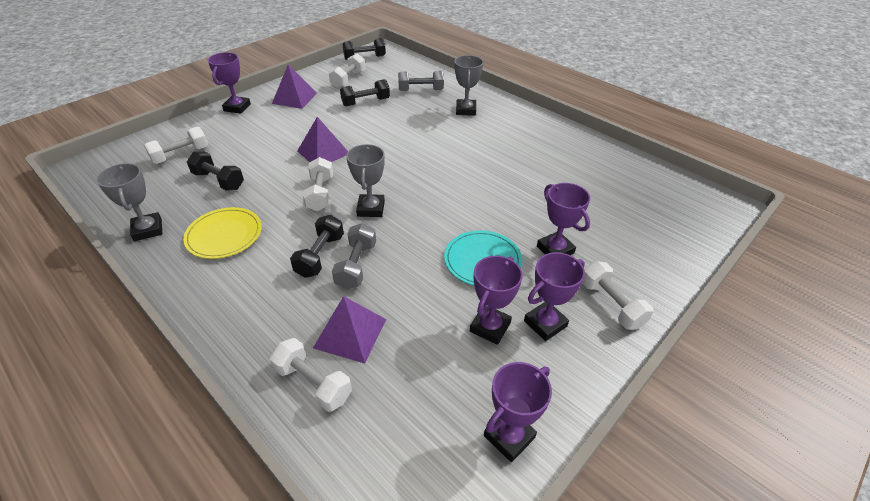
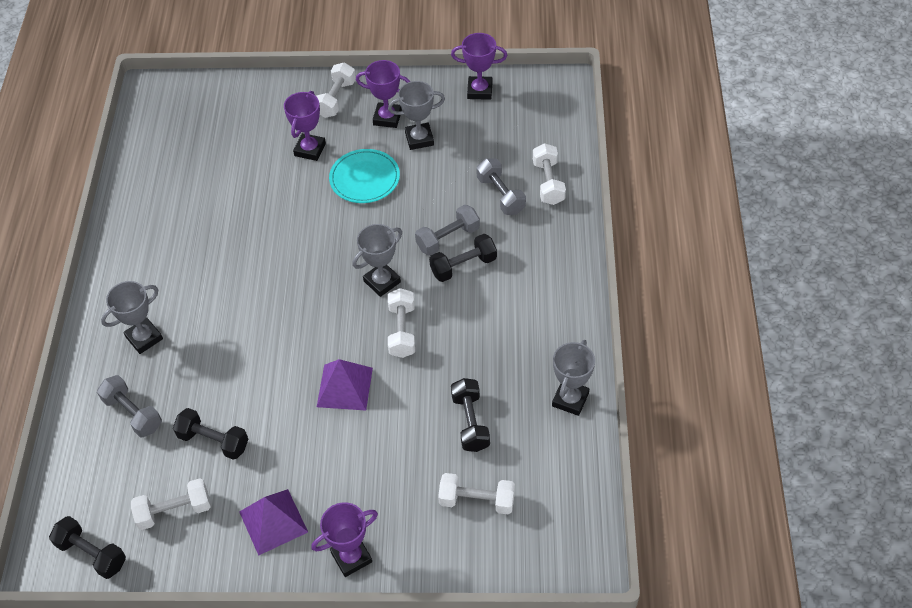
camera: 130 degrees left, 10 degrees up
yellow plate [183,207,262,259] -> none
white dumbbell [303,157,333,211] -> white dumbbell turned 45 degrees counterclockwise [388,288,415,358]
purple pyramid [313,296,386,363] -> grey dumbbell [476,158,526,215]
purple trophy [470,256,523,345] -> grey trophy [388,81,445,150]

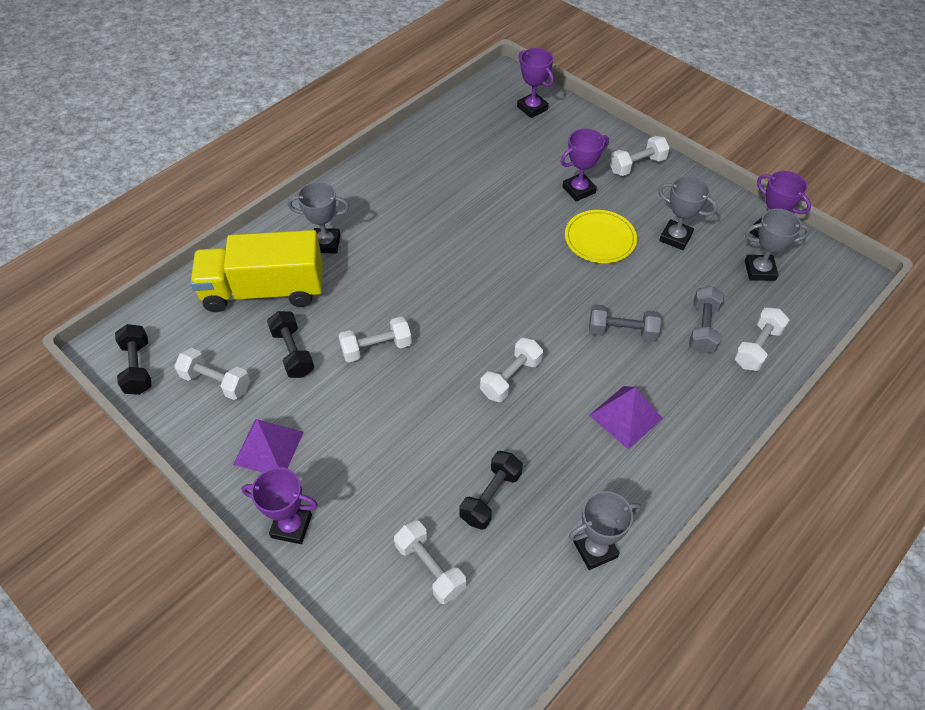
camera: 40 degrees right, 0 degrees up
grey dumbbell [97,375,162,437] -> yellow truck [190,230,323,312]
purple pyramid [317,359,373,410] -> purple pyramid moved to [589,386,663,449]
turquoise plate [329,149,400,203] -> yellow plate [565,210,637,263]
grey trophy [352,224,402,297] -> grey trophy moved to [745,209,810,281]
purple trophy [356,60,410,128] -> purple trophy moved to [517,48,554,118]
black dumbbell [429,234,497,282] -> none
none -> white dumbbell [338,317,412,362]

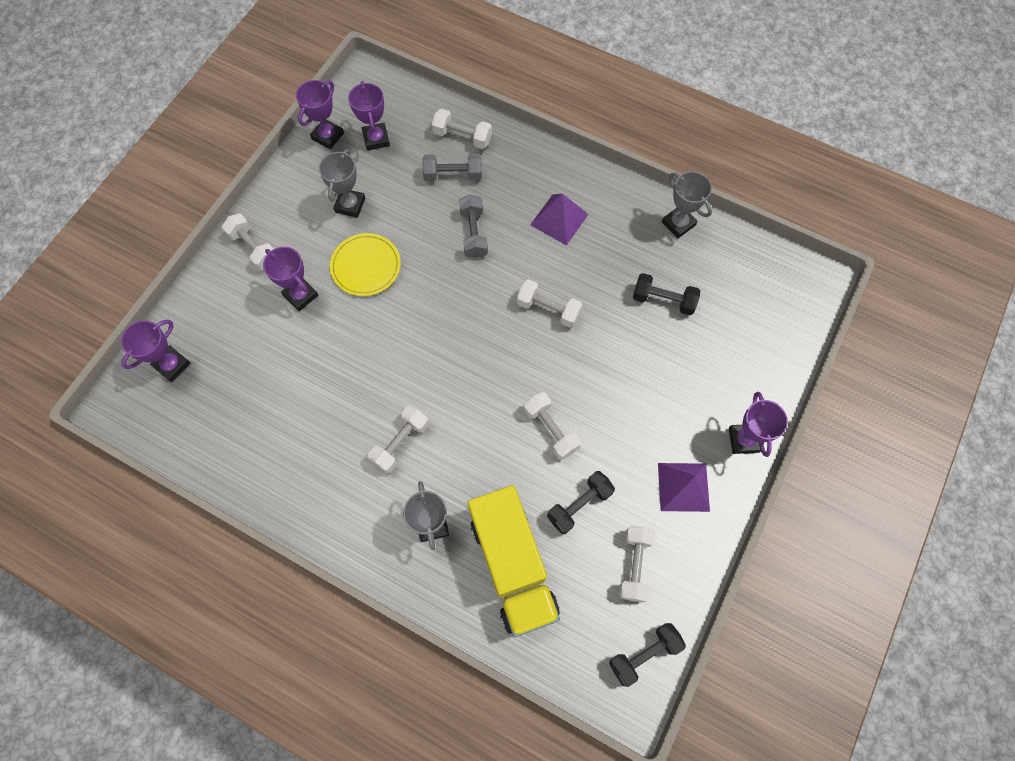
camera: 105 degrees left, 15 degrees up
white dumbbell [394,520,466,604] -> white dumbbell moved to [368,405,429,473]
grey trophy [745,209,810,281] -> purple trophy [348,81,390,151]

